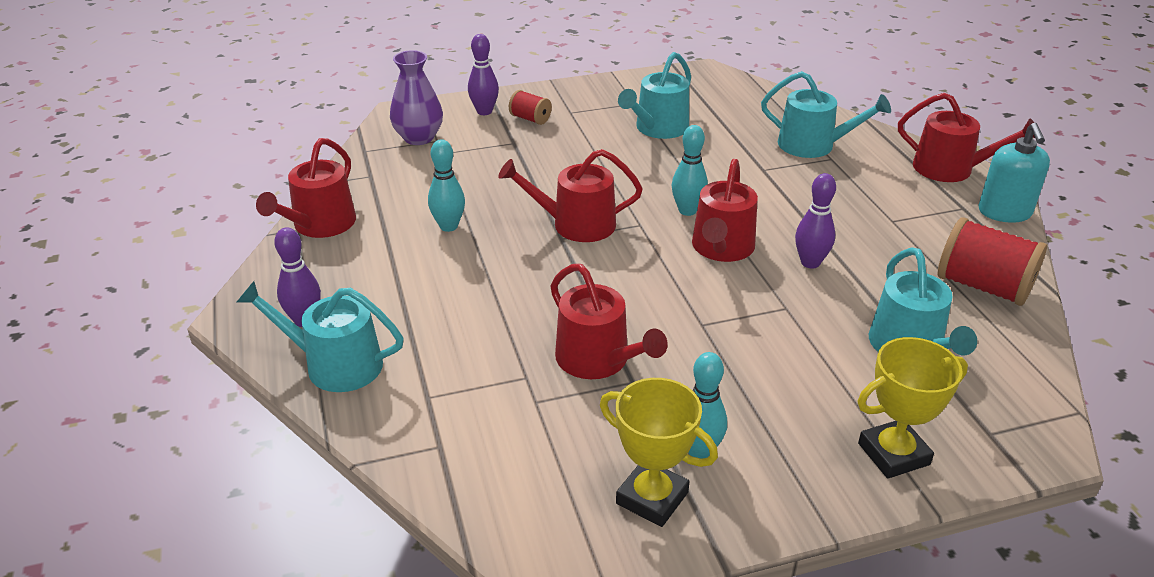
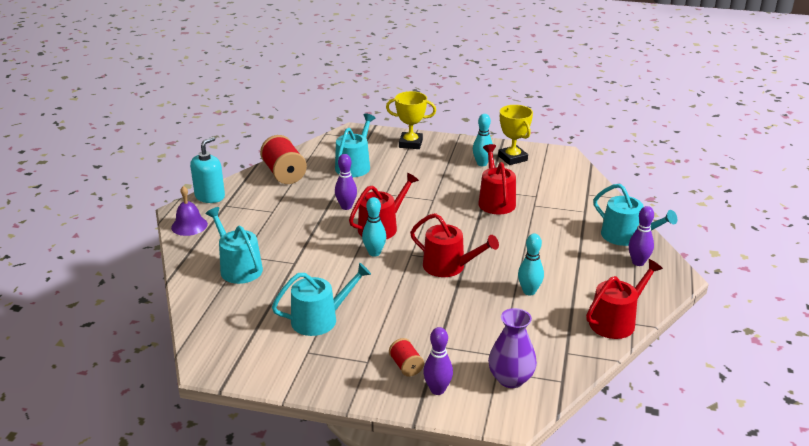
camera: 150 degrees left, 5 degrees down
red watering can [898,93,1035,182] -> purple bell [171,186,208,236]

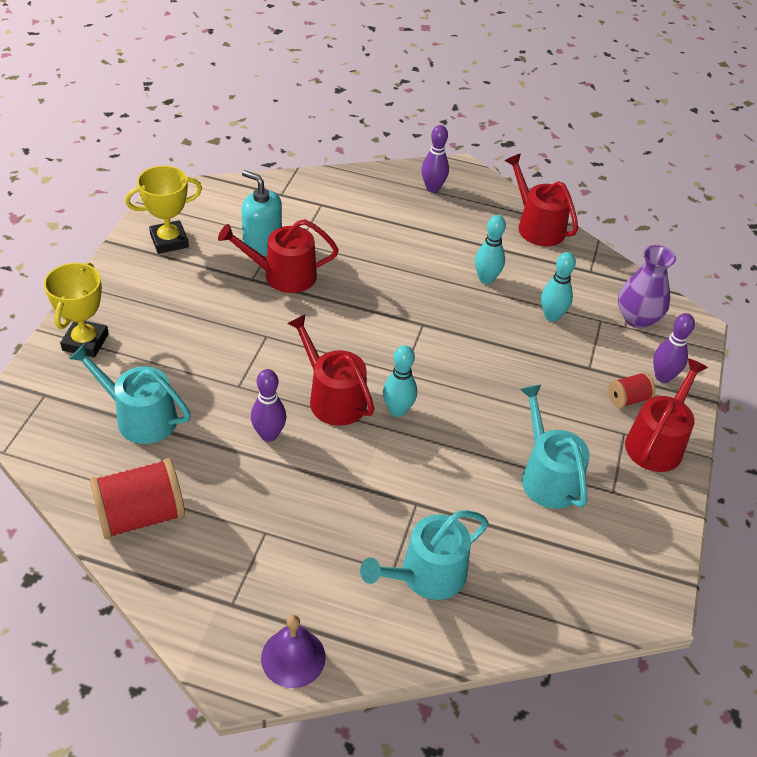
camera: 90 degrees left, 15 degrees up
turquoise soap dispenser [190,137,225,203] -> turquoise soap dispenser moved to [241,170,282,257]
red watering can [410,213,499,277] -> red watering can moved to [625,358,708,472]
turquoise bowling pin [473,114,493,166] -> turquoise bowling pin moved to [541,252,576,322]
turquoise watering can [593,183,677,246] -> none

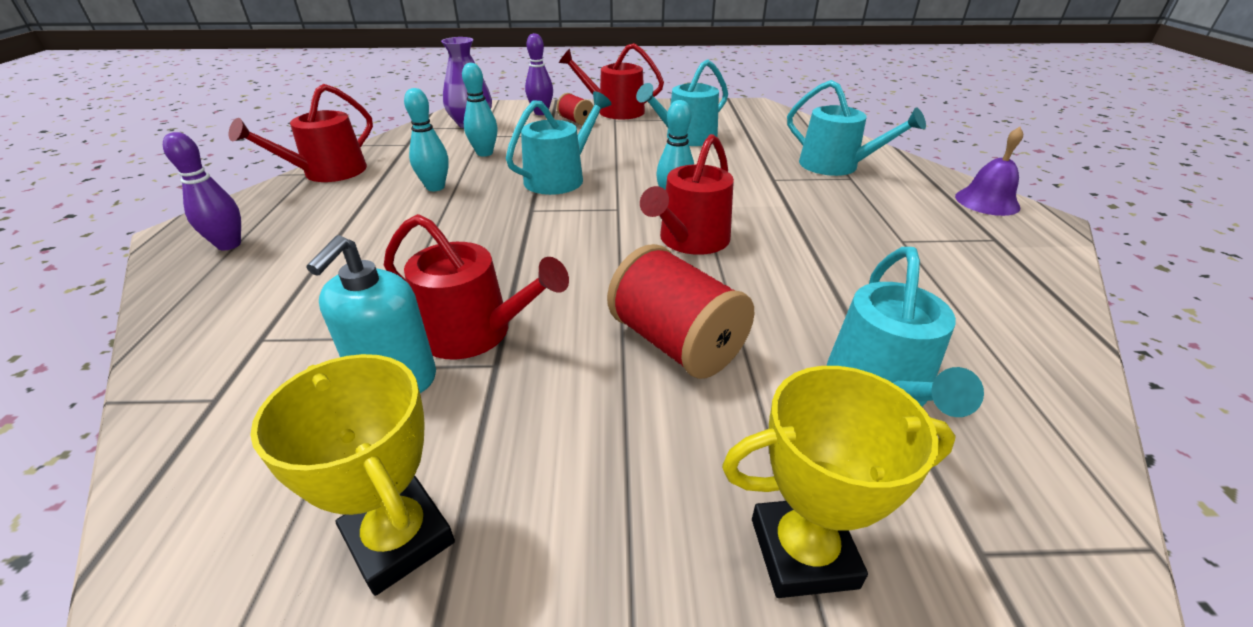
camera: 105 degrees left, 10 degrees down
red spool [90,458,185,539] -> red spool moved to [607,244,754,379]
red watering can [218,219,339,293] -> red watering can turned 45 degrees counterclockwise [384,214,569,360]
purple bowling pin [251,369,286,442] -> none
none -> turquoise watering can [506,91,611,195]

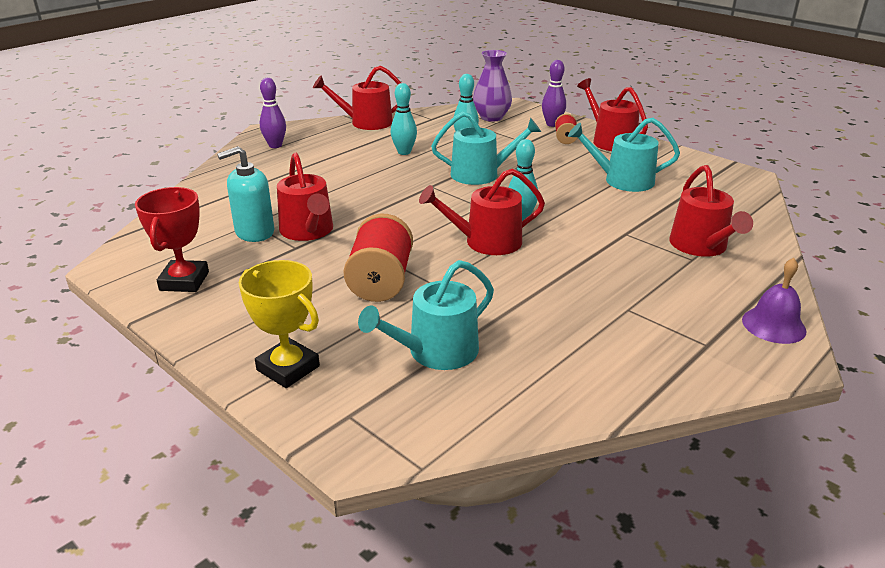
camera: 45 degrees right, 5 degrees down
yellow trophy [250,354,455,596] -> red trophy [135,187,209,292]
turquoise watering can [787,80,926,176] -> red watering can [669,165,753,257]

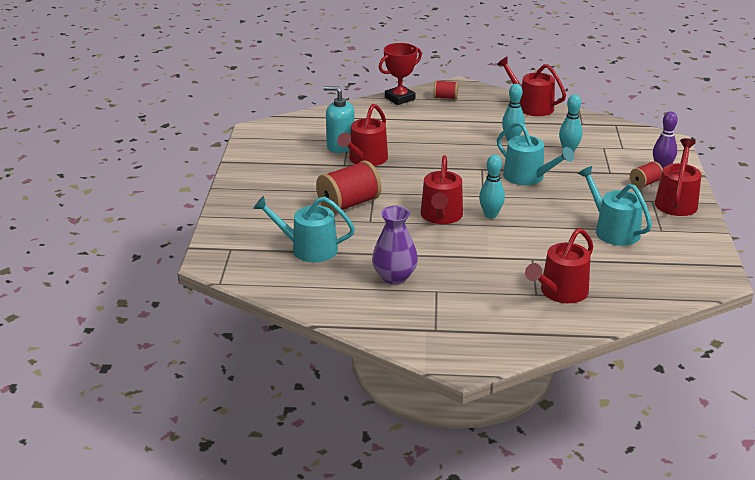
camera: 50 degrees right, 0 degrees up
red trophy [135,187,209,292] -> red trophy moved to [379,43,422,105]
yellow trophy [239,260,320,388] -> none
purple bowling pin [260,78,286,148] -> red spool [433,80,458,100]
red watering can [419,169,545,255] -> red watering can turned 120 degrees counterclockwise [421,155,463,224]
purple vase [473,50,512,122] -> purple vase moved to [372,206,418,284]
purple bell [742,258,807,344] -> none

